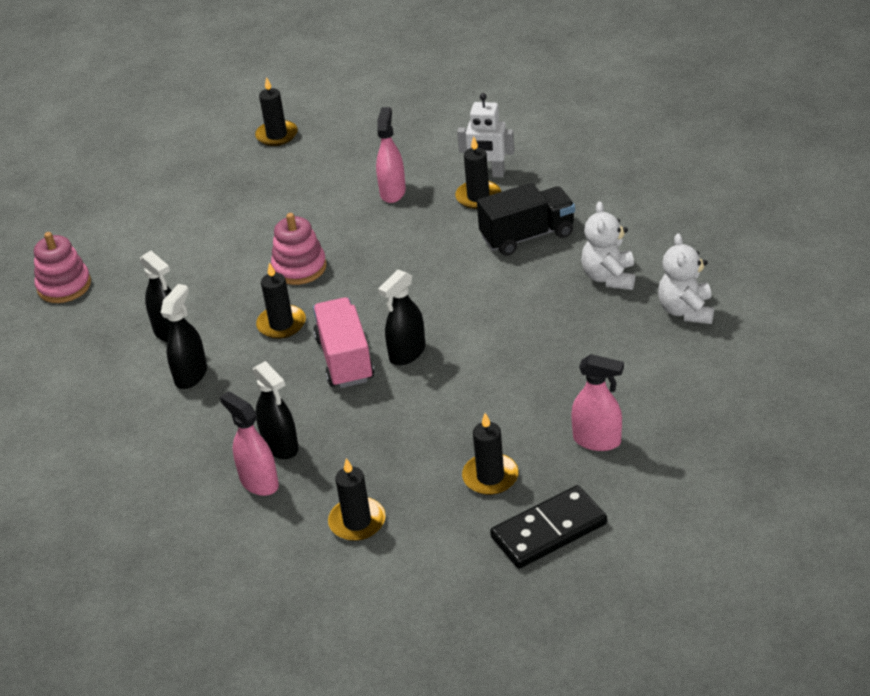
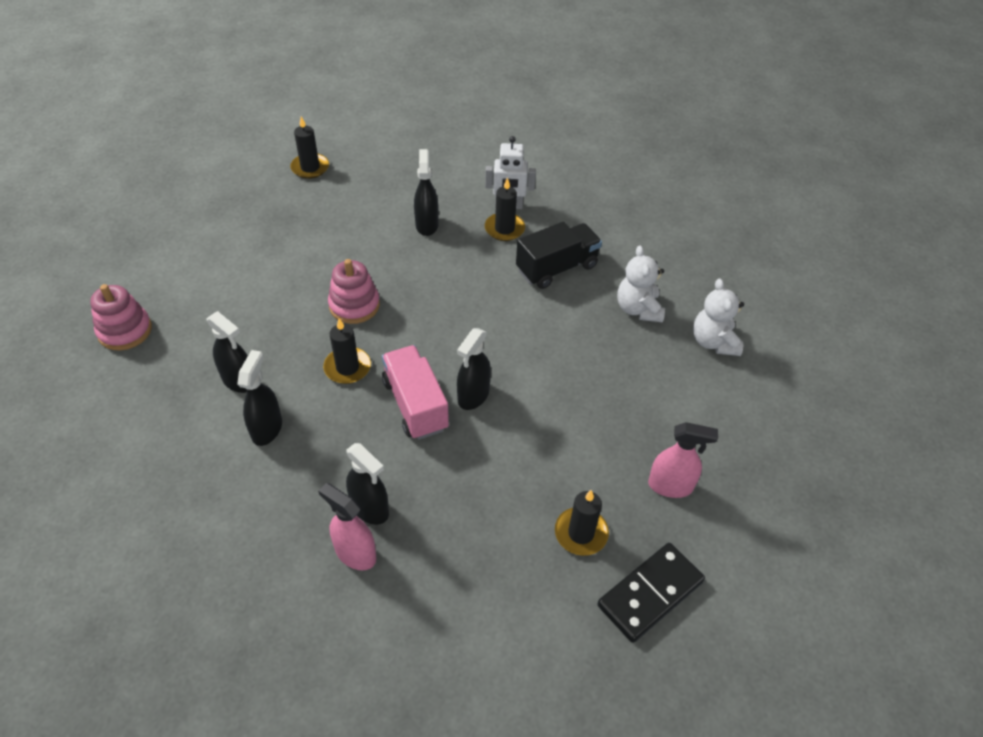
camera: 15 degrees left, 10 degrees up
black candle [328,458,386,541] -> none
pink spray bottle [376,107,406,203] -> black spray bottle [414,149,439,236]

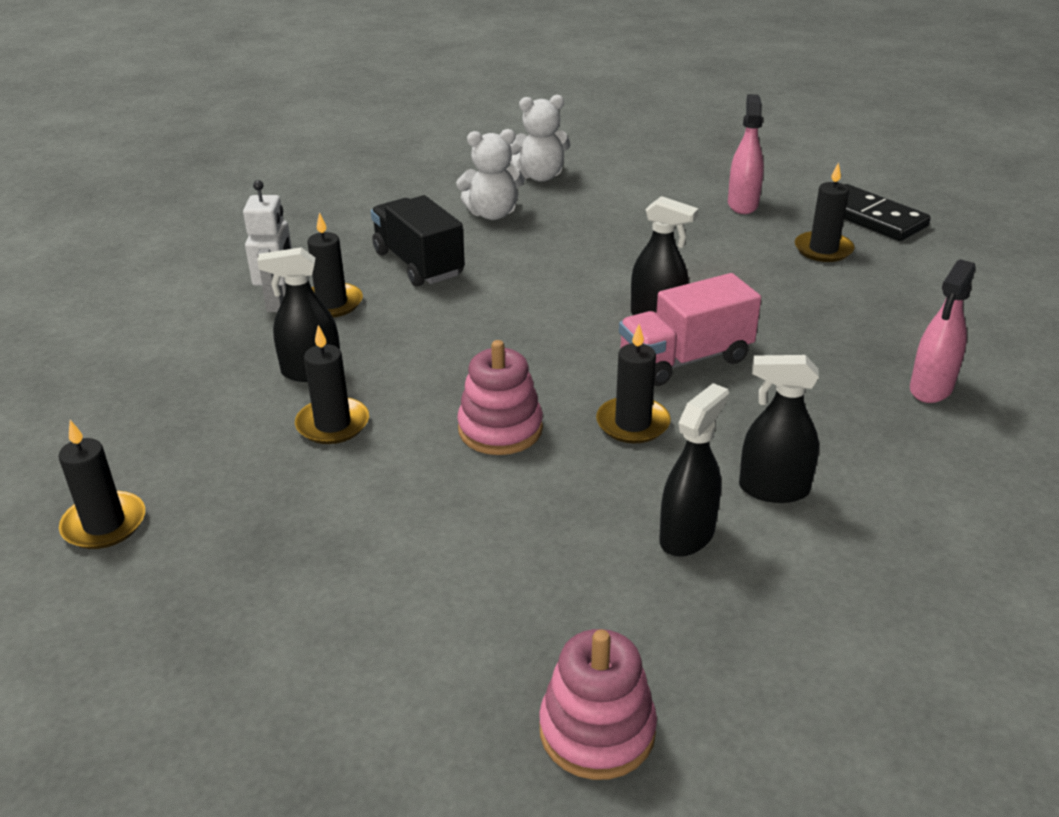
camera: 90 degrees left, 15 degrees down
black spray bottle [346,443,389,525] -> none
none -> black candle [295,325,369,444]

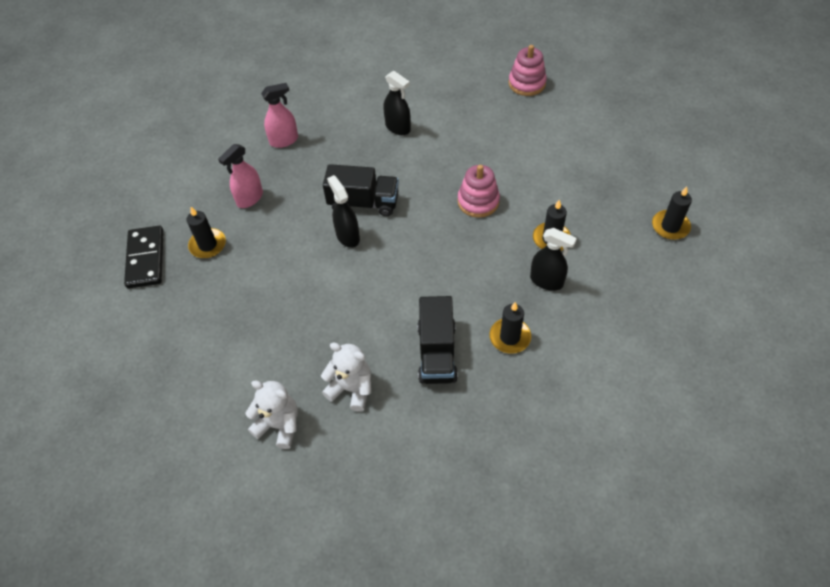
camera: 145 degrees left, 20 degrees up
white robot [243,180,292,312] -> none
black candle [596,324,671,443] -> none
pink truck [619,273,761,386] -> black truck [323,164,399,216]
black spray bottle [659,383,729,557] -> none
pink spray bottle [728,94,764,214] -> pink spray bottle moved to [218,144,263,208]

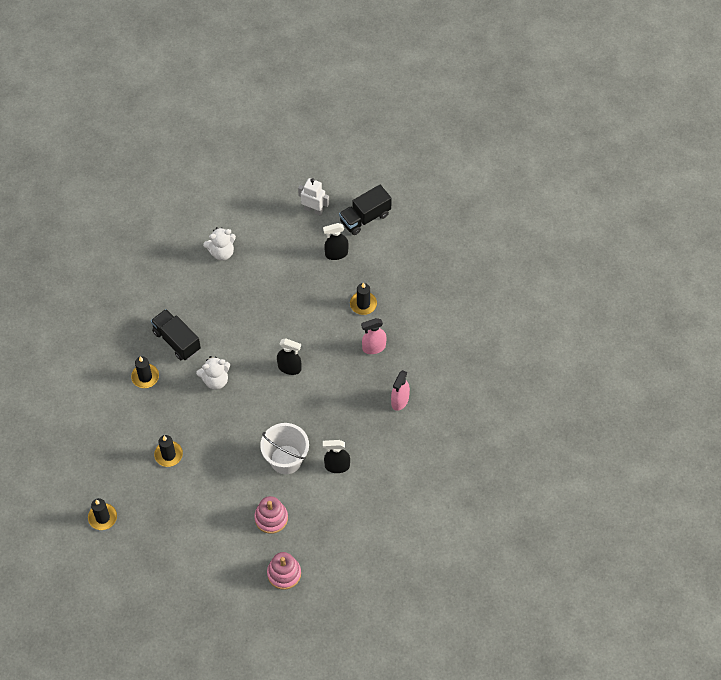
camera: 135 degrees right, 5 degrees up
black domino [124,226,164,289] -> none
pink spray bottle [218,144,263,208] -> pink spray bottle turned 105 degrees counterclockwise [361,318,387,354]
white teddy bear [321,343,371,412] -> white teddy bear moved to [196,356,230,390]
black truck [323,164,399,216] -> black truck moved to [339,185,392,235]
pink stacking toy [458,165,500,218] -> pink stacking toy moved to [254,496,288,534]
black spray bottle [530,228,577,291] -> black spray bottle moved to [323,223,349,260]
none -> white bucket [260,423,309,474]
none -> white robot [298,178,329,216]

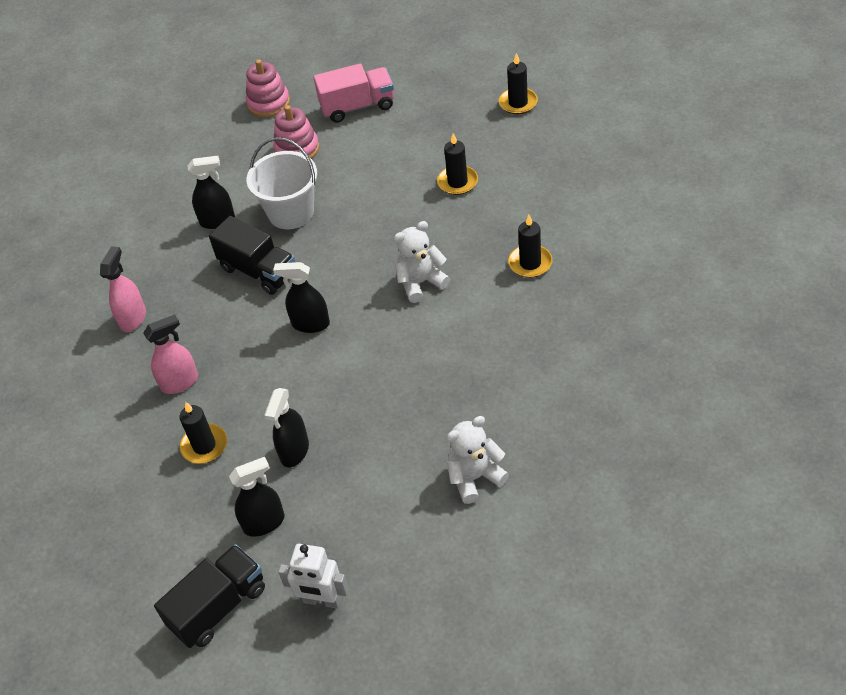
camera: 175 degrees right, 10 degrees down
black truck [151,309,201,360] -> black truck moved to [209,216,295,295]
none -> black spray bottle [264,388,309,467]
none -> pink truck [313,64,394,123]

